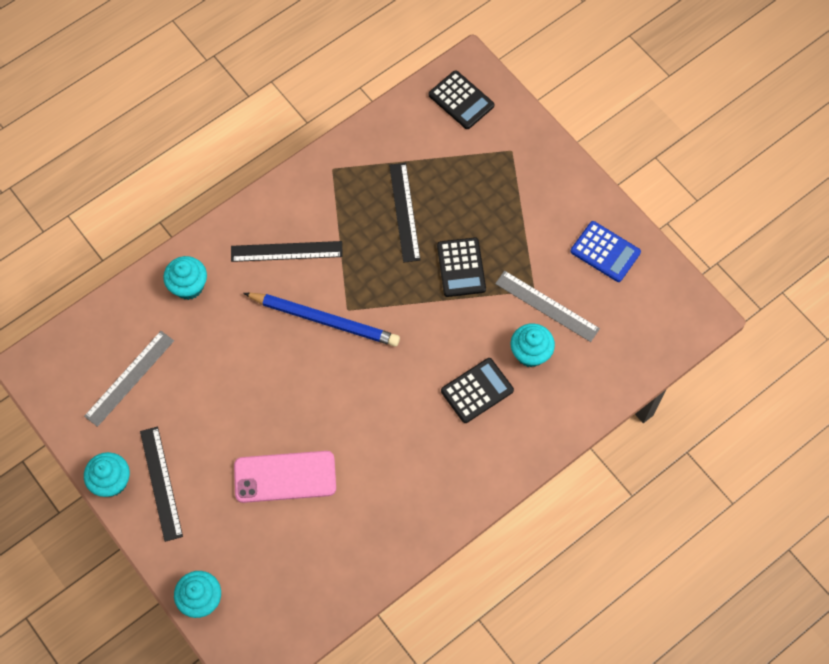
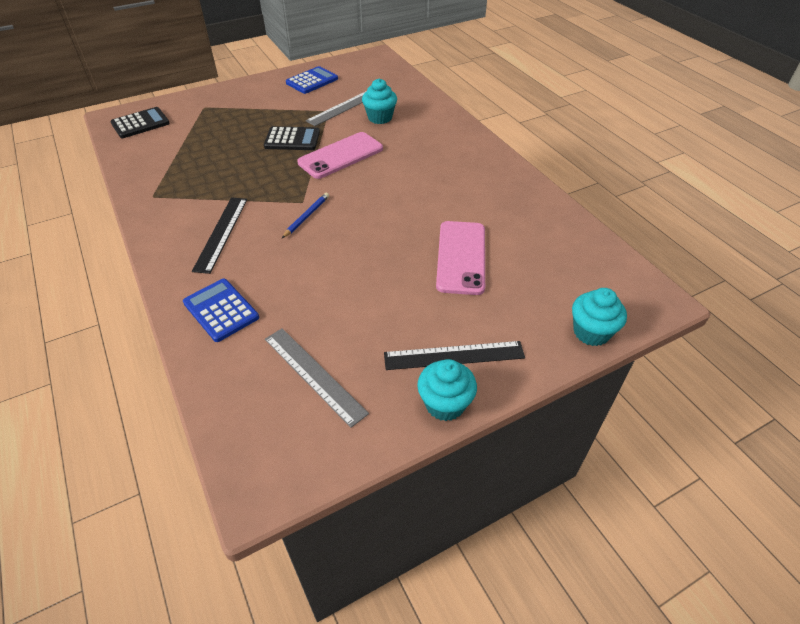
camera: 80 degrees left, 20 degrees down
turquoise cupcake [163,256,207,300] -> blue calculator [183,279,259,342]
blue pencil [243,293,400,347] -> blue pencil [282,193,329,238], size x0.49
black ruler [389,163,421,263] -> none
black calculator [441,358,514,423] -> none
none -> pink phone [297,132,383,179]

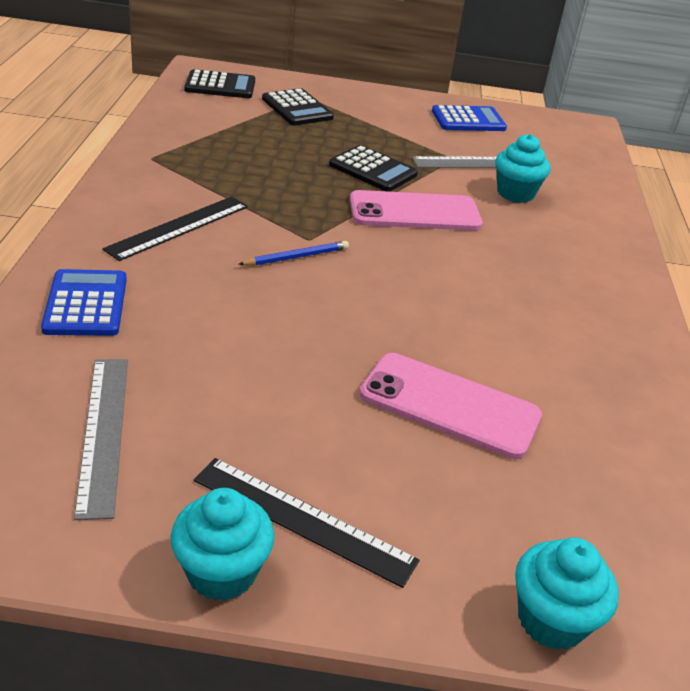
camera: 30 degrees right, 10 degrees down
pink phone [436,221,485,295] -> pink phone turned 75 degrees clockwise [359,353,542,459]
none -> black calculator [262,88,334,125]

